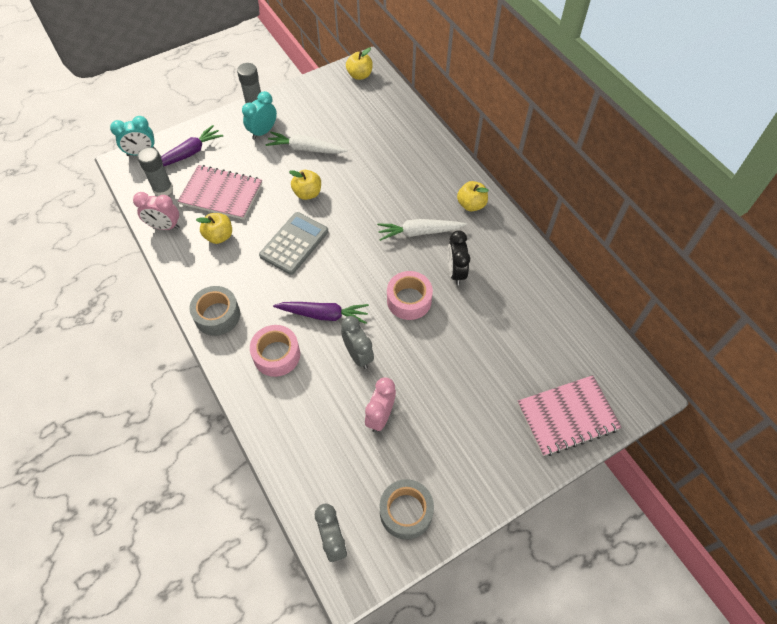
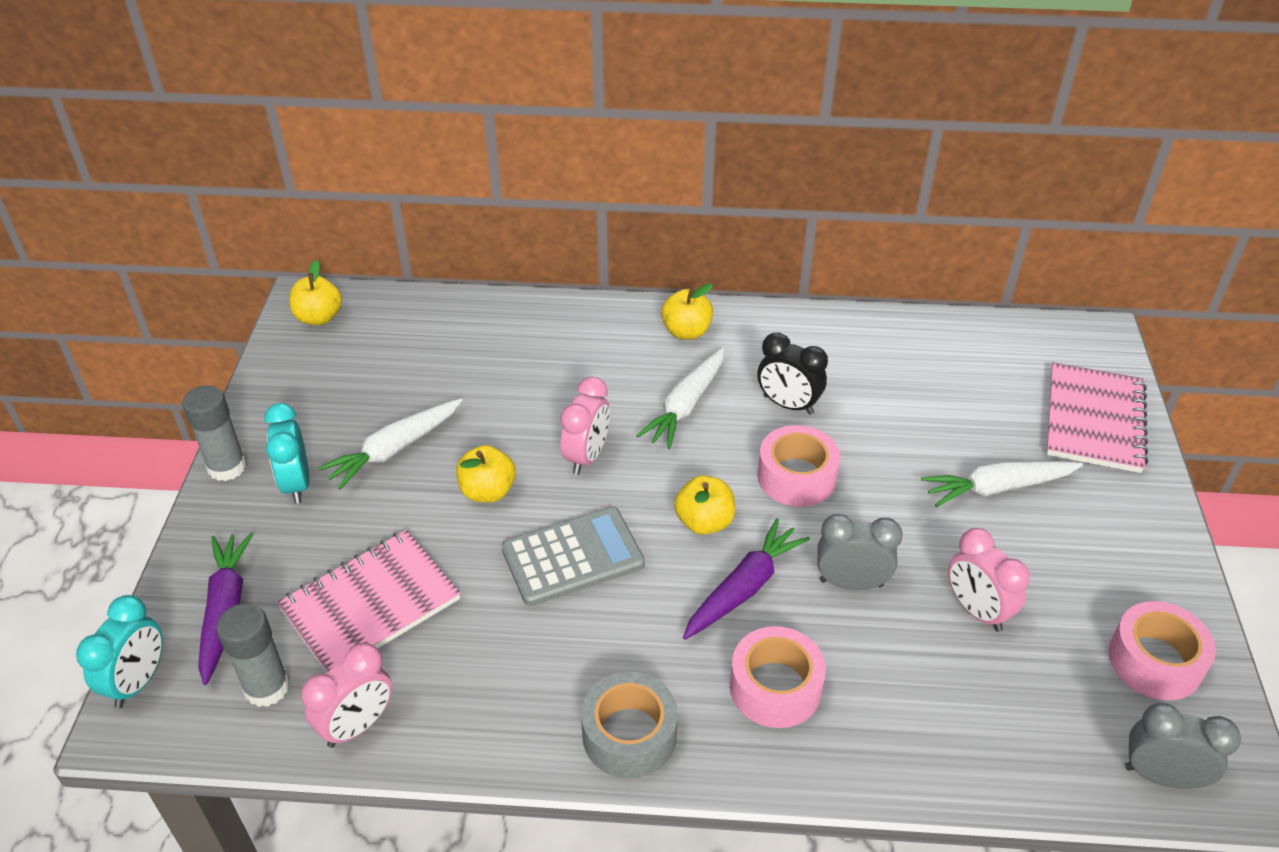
camera: 55 degrees left, 15 degrees down
yellow apple [196,213,232,244] -> yellow apple moved to [674,475,735,535]
grey calculator [259,212,328,275] -> grey calculator turned 90 degrees clockwise [502,507,645,606]
grey tape [379,479,434,540] -> pink tape [1108,601,1216,700]
none -> pink clock [560,377,610,475]
none -> white carrot [921,461,1083,507]

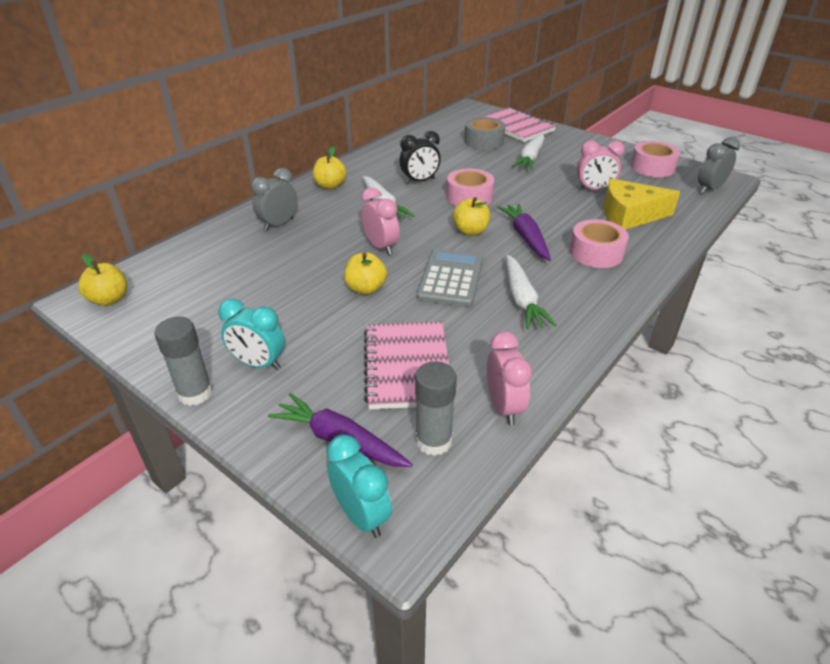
camera: 55 degrees left, 5 degrees down
white carrot [318,398,462,490] -> white carrot moved to [506,254,557,330]
grey tape [581,672,678,778] -> grey tape moved to [464,117,505,150]
grey clock [817,514,903,590] -> grey clock moved to [251,168,298,231]
none -> yellow cheese [603,178,680,230]

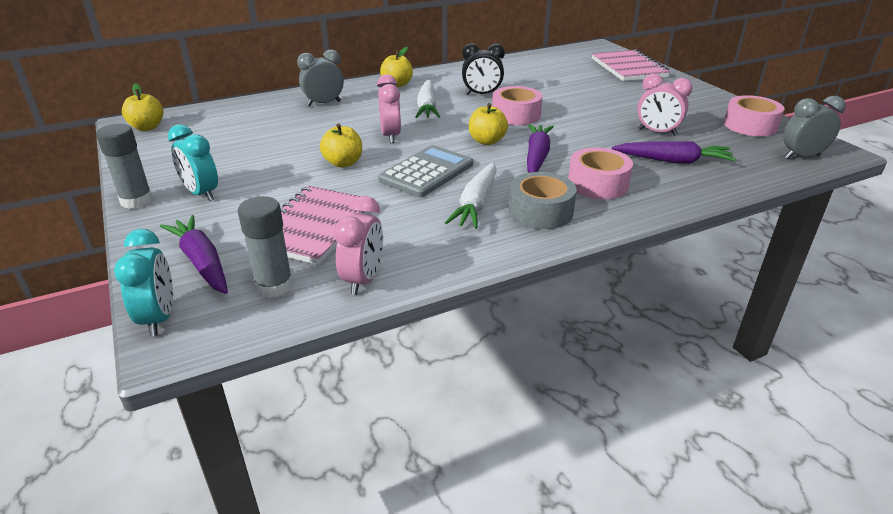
camera: 25 degrees right, 5 degrees down
grey tape [464,117,505,150] -> grey tape moved to [509,172,577,229]
white carrot [511,134,545,170] -> none
yellow cheese [603,178,680,230] -> purple carrot [612,141,736,164]

